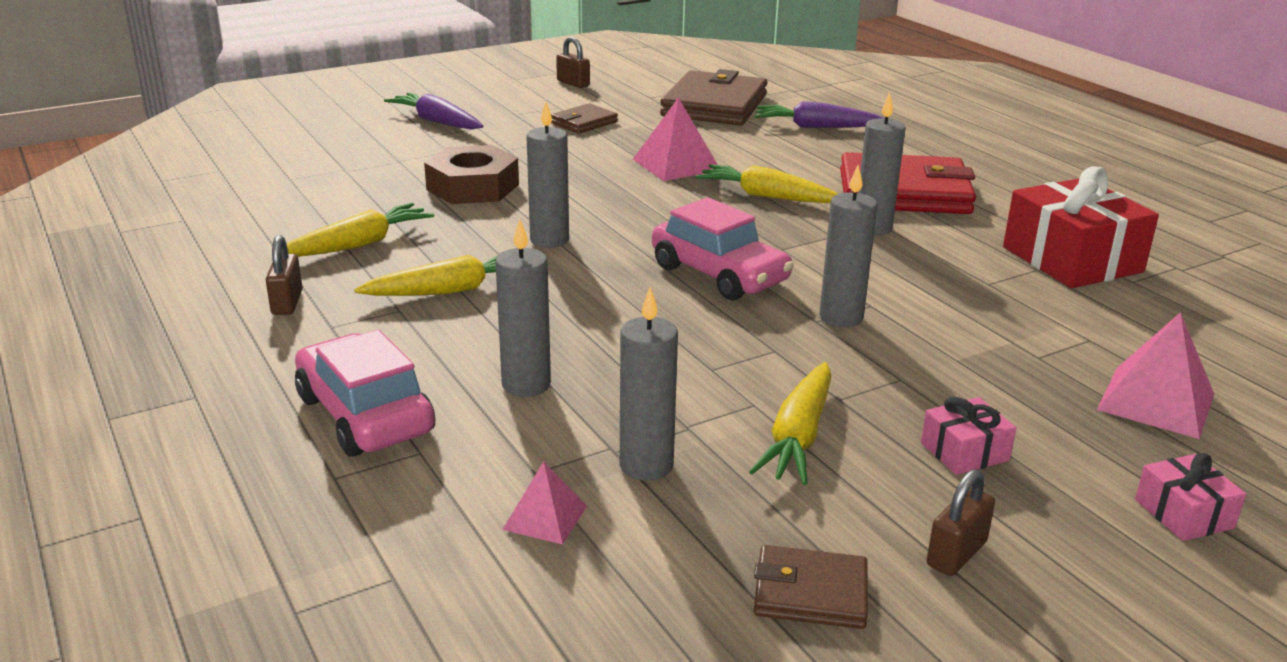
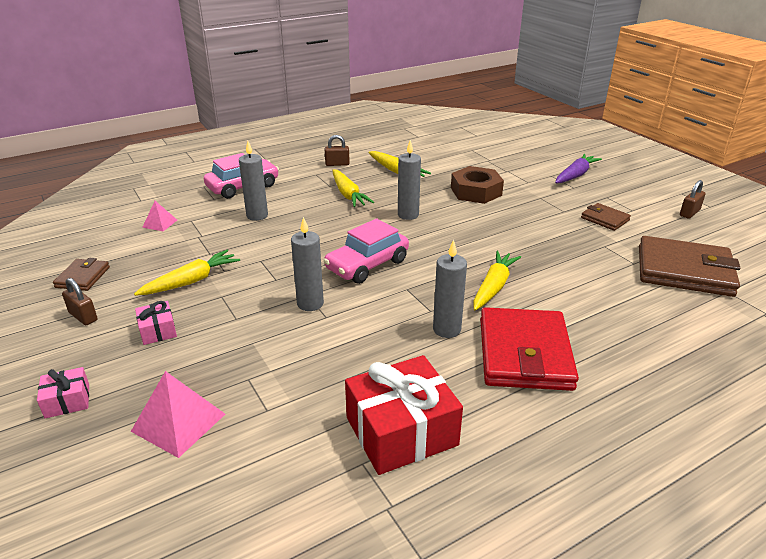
camera: 90 degrees right, 5 degrees up
grey candle [620,287,678,481] -> none
pink pyramid [633,97,718,181] -> none
yellow carrot [749,362,832,485] -> yellow carrot turned 120 degrees clockwise [134,250,240,296]
purple carrot [755,101,883,128] -> none

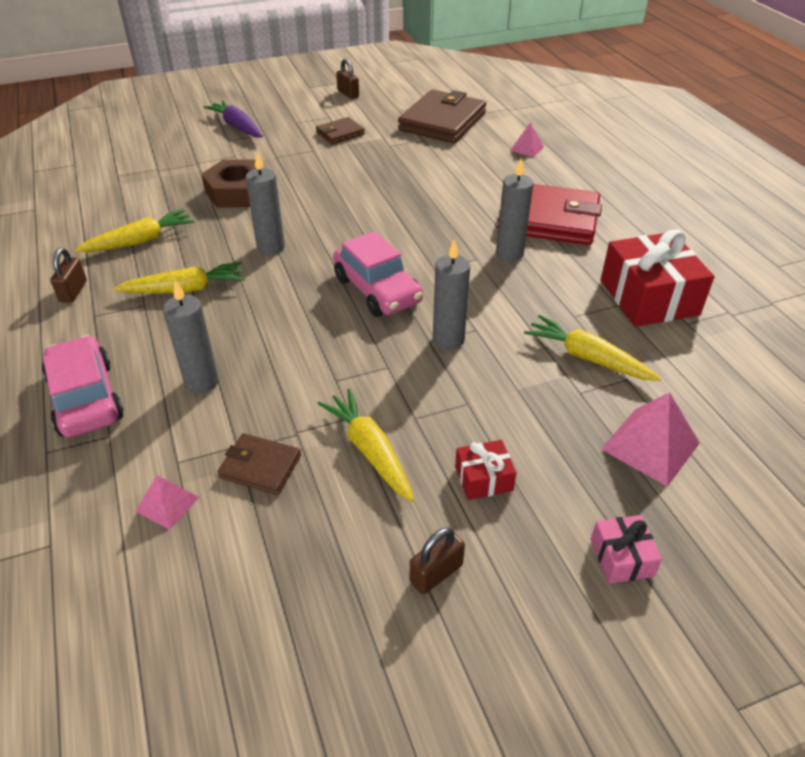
camera: 80 degrees left, 10 degrees up
brown wallet [53,258,110,291] -> brown wallet moved to [218,433,301,495]
pink gift [135,301,177,345] -> red gift [455,440,517,500]
yellow carrot [473,251,521,310] -> yellow carrot moved to [524,315,661,381]
none -> pink pyramid [510,122,544,157]

